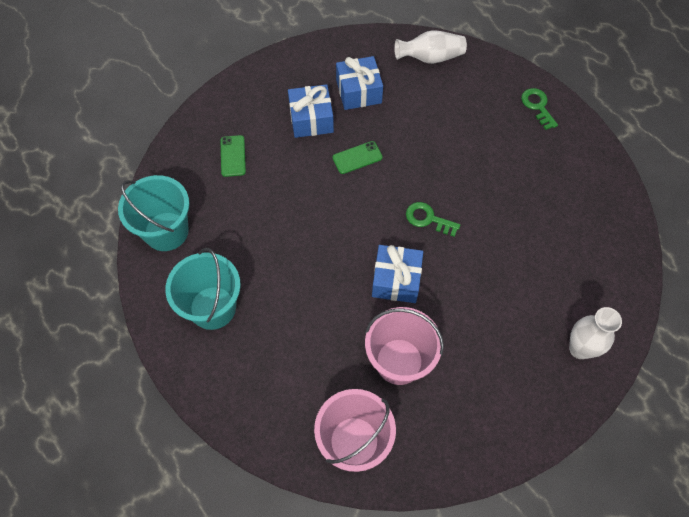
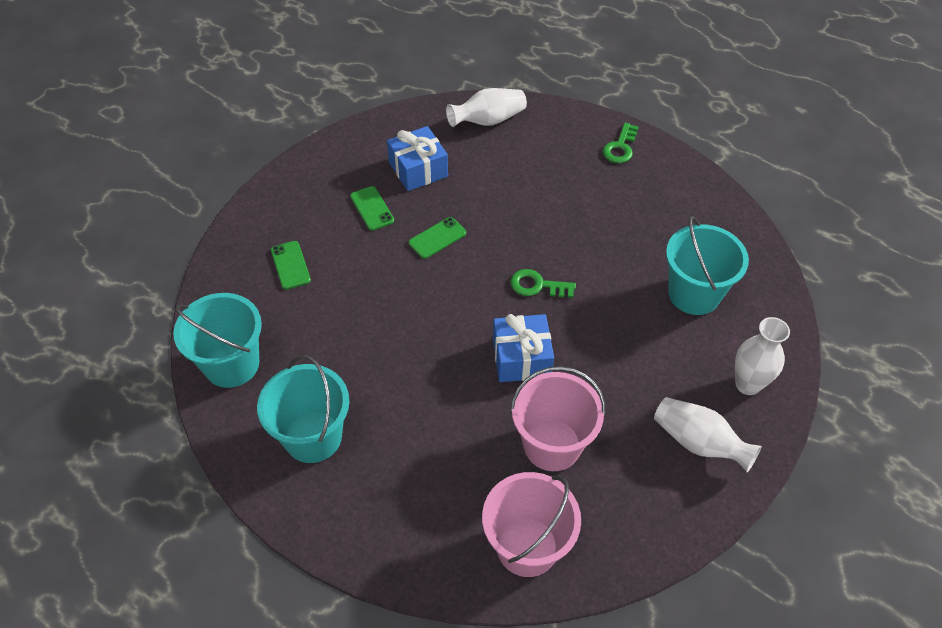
camera: 15 degrees left, 10 degrees down
blue gift [288,84,334,138] -> green phone [350,186,394,231]
green key [521,88,558,130] -> green key turned 120 degrees counterclockwise [603,122,639,163]
none -> white vase [654,397,762,472]
none -> turquoise bucket [666,216,749,315]

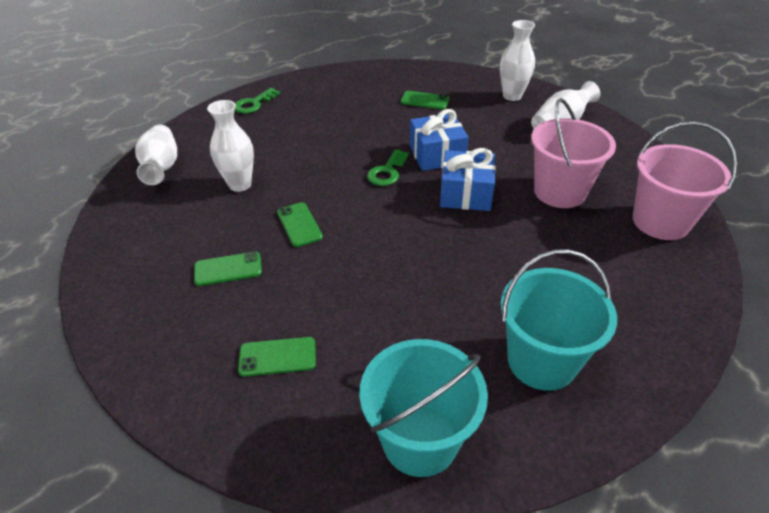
camera: 75 degrees left, 10 degrees down
blue gift [387,126,448,191] -> blue gift moved to [410,109,469,171]
green key [603,122,639,163] -> green key turned 90 degrees clockwise [235,88,280,113]
turquoise bucket [666,216,749,315] -> green phone [401,91,449,109]
none -> white vase [207,100,254,192]

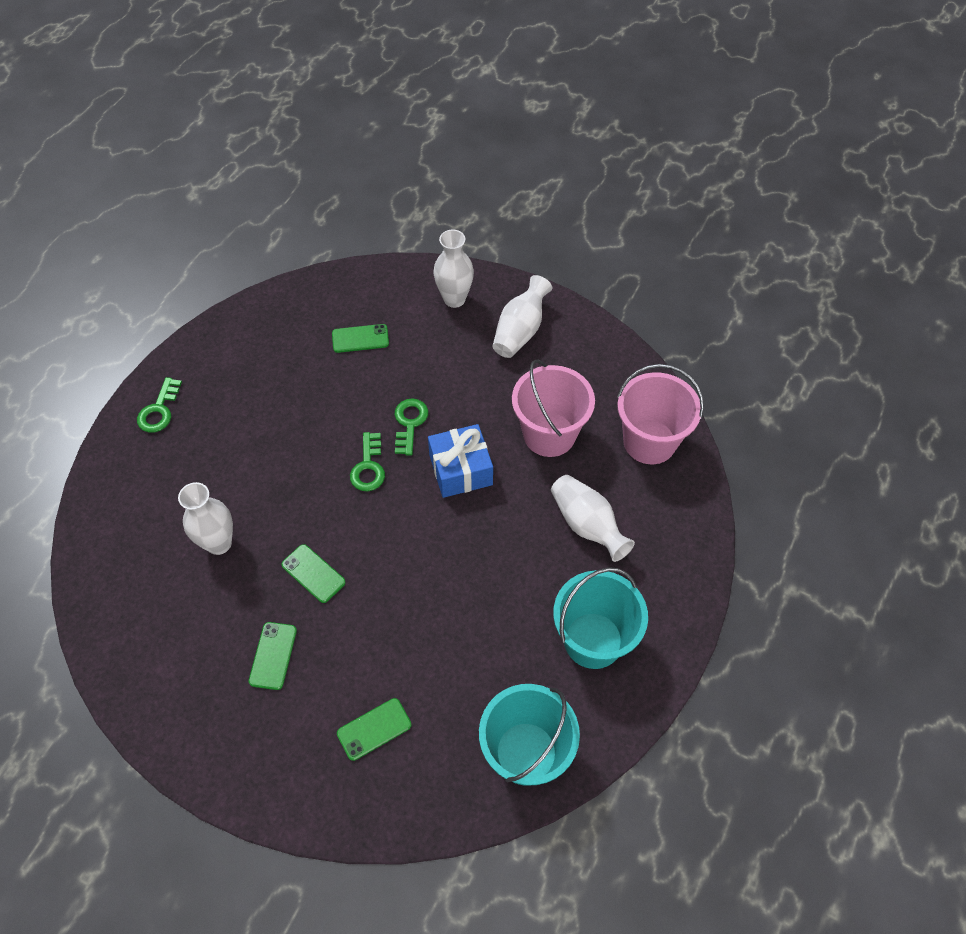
camera: 25 degrees left, 15 degrees up
white vase [135,124,177,185] -> white vase moved to [551,475,635,562]
green phone [194,252,262,286] -> green phone turned 45 degrees counterclockwise [249,622,297,690]
blue gift [410,109,469,171] -> green key [395,399,428,456]

